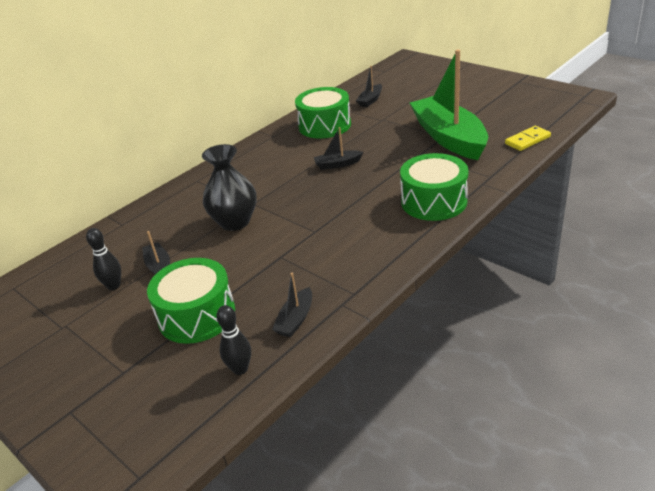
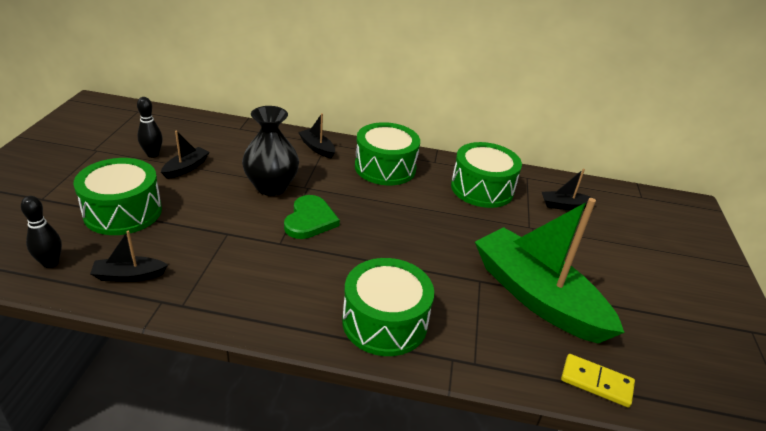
camera: 50 degrees right, 0 degrees up
black boat [314,127,363,170] -> black boat moved to [298,113,335,158]
green boat [410,49,488,160] -> green boat turned 75 degrees counterclockwise [475,198,625,344]
none -> green heart [284,195,340,239]
none -> green drum [355,122,420,185]

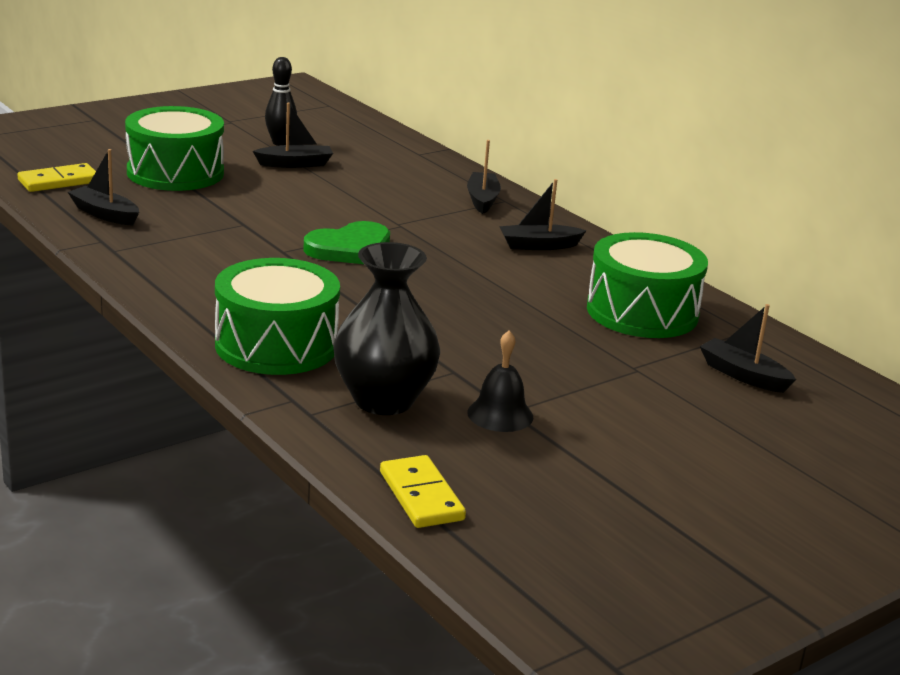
camera: 45 degrees right, 10 degrees down
black bowling pin [21,196,62,268] -> yellow domino [17,163,96,192]
black vase [242,106,299,196] -> black vase moved to [333,242,441,415]
green drum [355,122,420,185] -> black boat [499,179,587,250]
green boat [475,198,625,344] -> black bell [467,331,533,432]

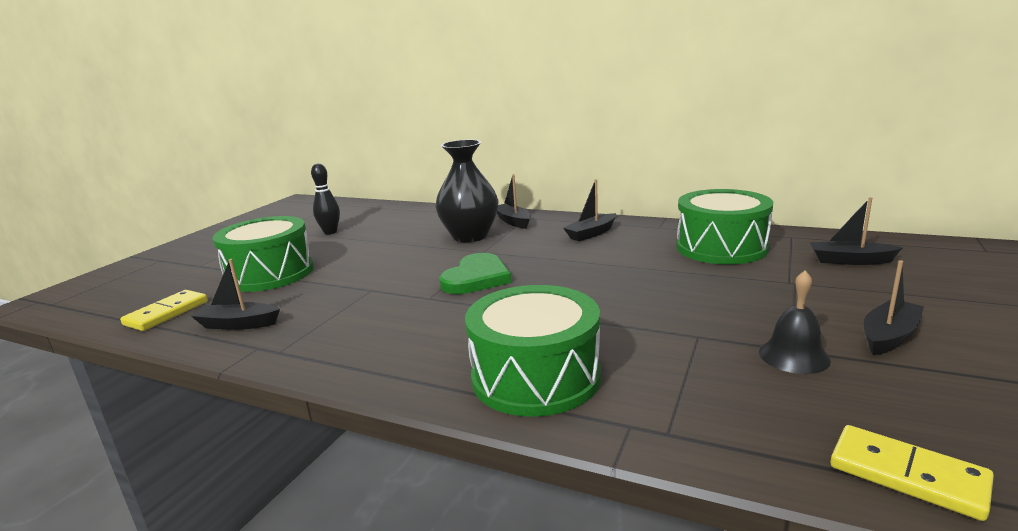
camera: 25 degrees left, 5 degrees down
black boat [253,103,333,168] -> black boat moved to [864,260,924,355]
black vase [333,242,441,415] -> black vase moved to [435,140,499,242]

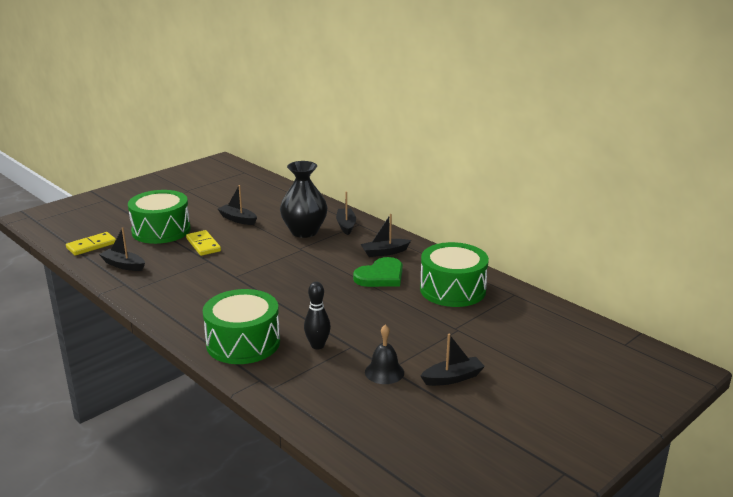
camera: 20 degrees right, 5 degrees up
black bowling pin [311,163,340,234] -> black bowling pin moved to [304,282,331,349]
green heart [439,253,512,294] -> green heart moved to [353,257,403,287]
black boat [810,197,903,265] -> black boat moved to [218,185,257,225]
yellow domino [830,425,994,521] -> yellow domino moved to [186,230,221,256]

